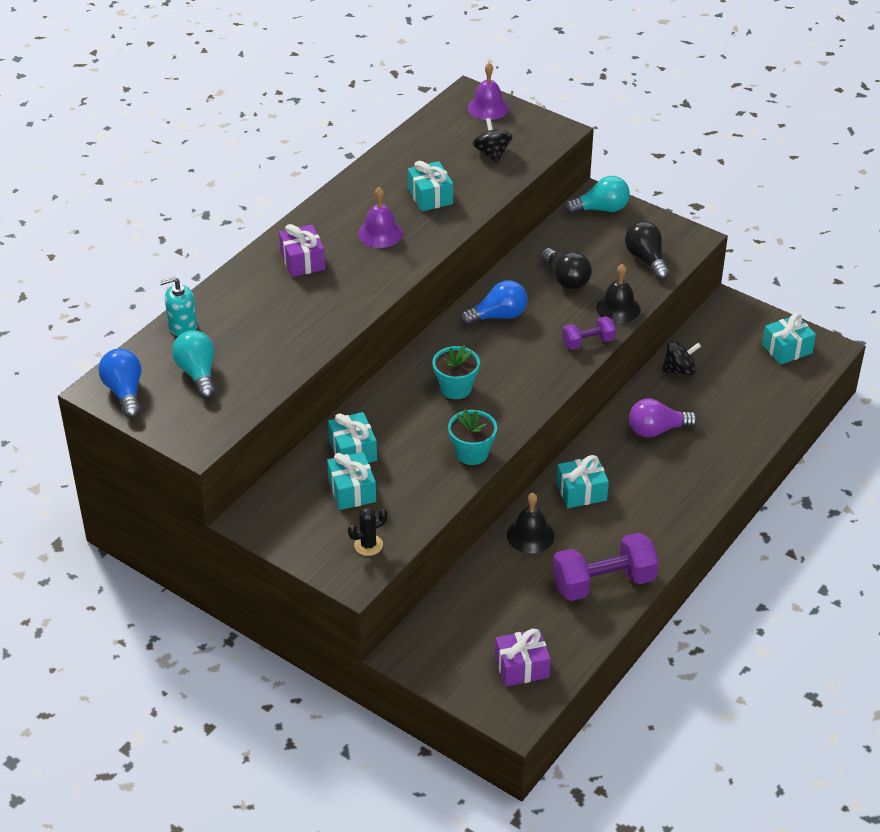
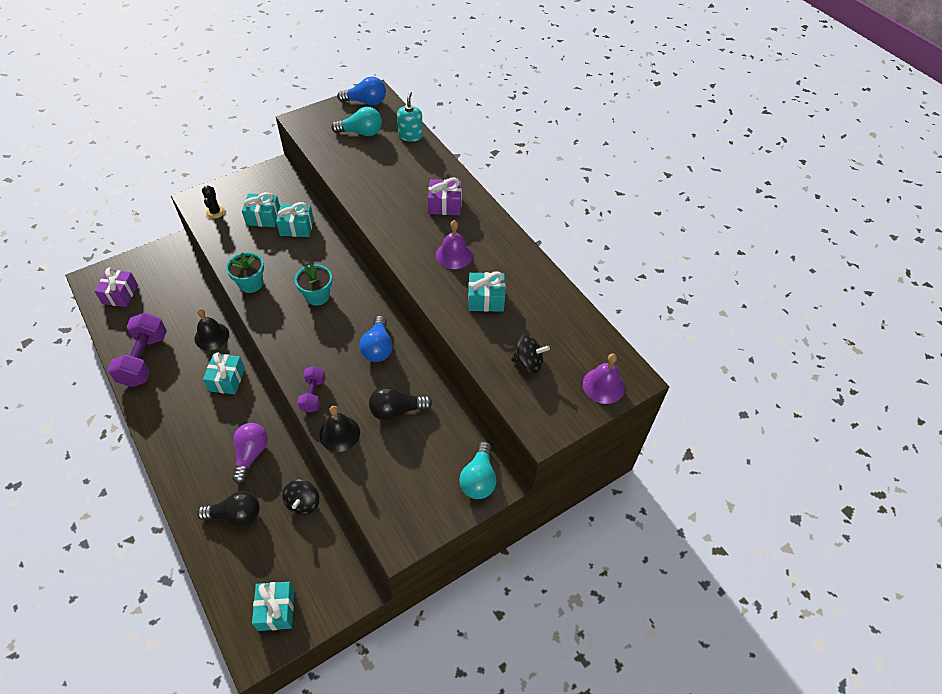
camera: 110 degrees right, 10 degrees up
black light bulb [625,221,670,280] -> black light bulb moved to [197,491,260,527]

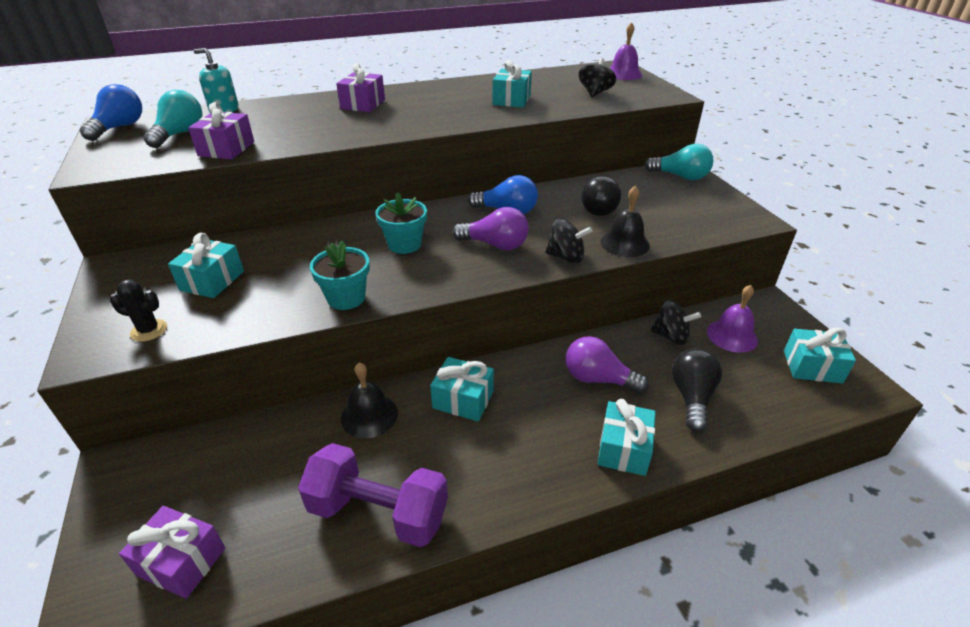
camera: 75 degrees left, 15 degrees down
turquoise gift [276,202,314,237] -> turquoise gift moved to [598,399,656,476]
purple dumbbell [297,366,325,413] -> black spinning top [545,218,593,264]
purple bell [436,220,473,269] -> purple bell moved to [707,285,758,353]
none -> purple gift [188,102,254,159]
none -> purple light bulb [453,207,529,250]

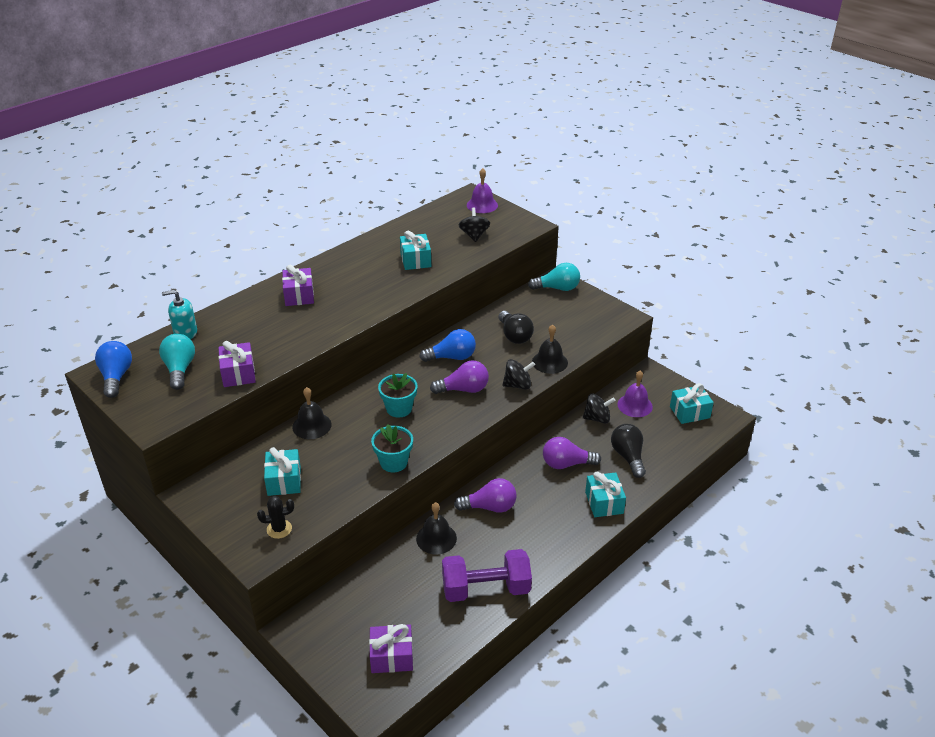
camera: 25 degrees left, 0 degrees up
turquoise gift [430,357,494,421] -> purple light bulb [454,478,517,513]
none -> black bell [292,387,332,439]

